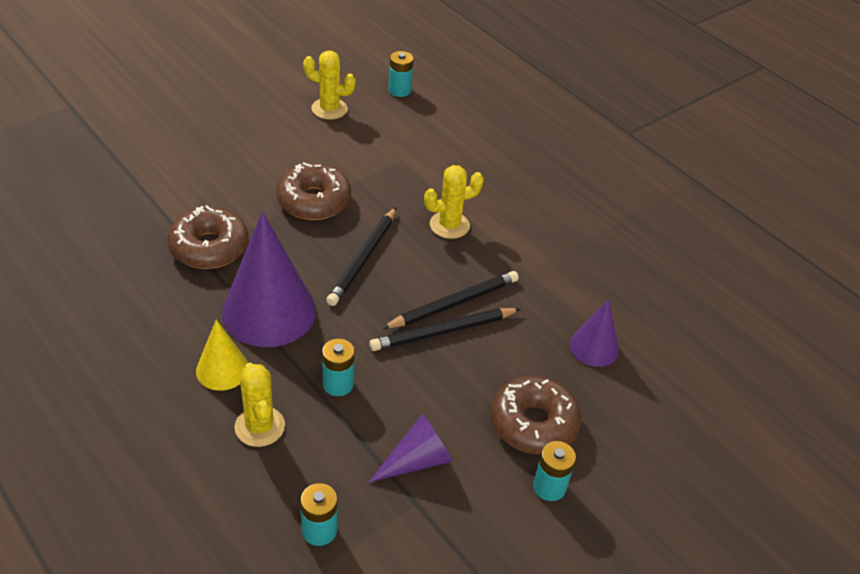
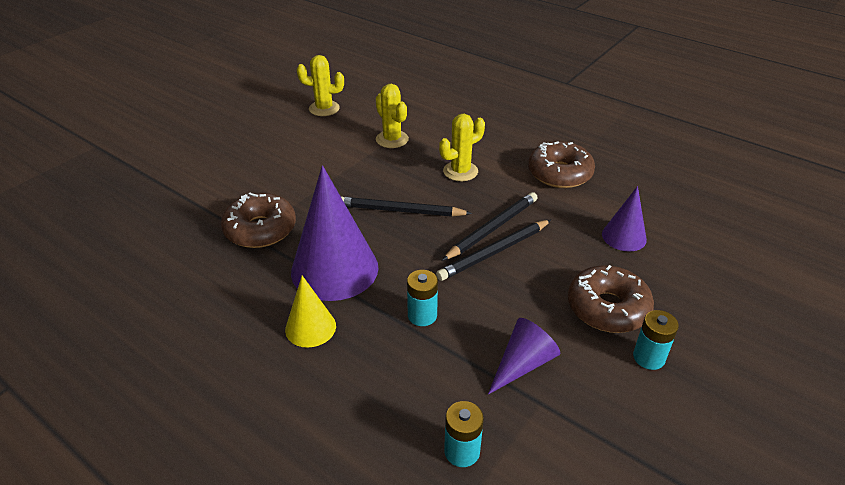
camera: 10 degrees left, 5 degrees down
yellow cactus [234,363,285,447] -> yellow cactus moved to [376,84,409,148]
brown donut [276,162,351,220] -> brown donut moved to [528,141,595,188]
black pencil [326,207,396,306] -> black pencil turned 90 degrees clockwise [341,197,472,217]
turquoise battery [388,51,413,97] -> none

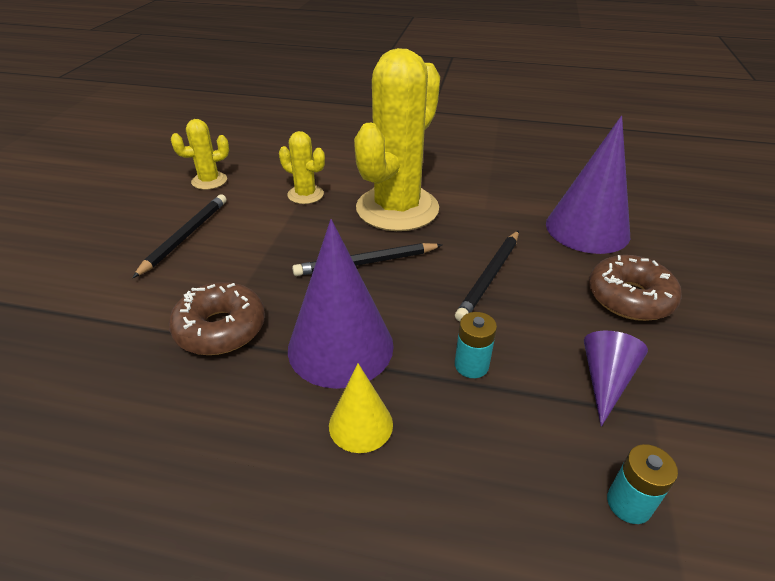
camera: 25 degrees left, 0 degrees up
yellow cactus [439,114,485,181] -> yellow cactus [354,48,440,231], size x2.21
black pencil [442,192,538,261] -> black pencil moved to [132,194,227,278]
brown donut [528,141,595,188] -> none
purple cone [602,186,647,251] -> purple cone [546,116,630,254], size x1.89
turquoise battery [633,310,679,370] -> none

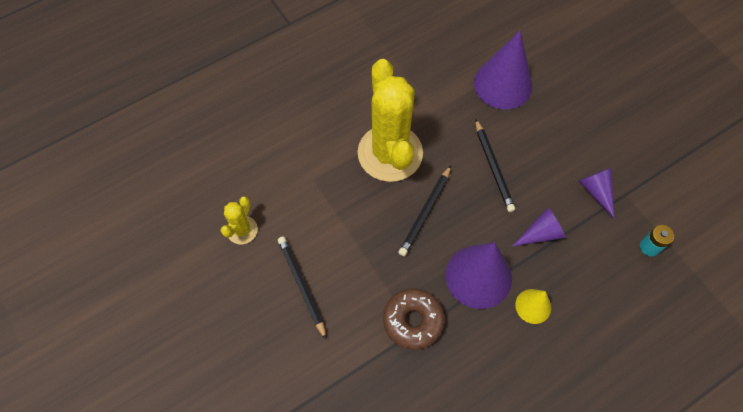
camera: 45 degrees left, 25 degrees up
yellow cactus [279,131,325,204] -> none
turquoise battery [455,312,497,378] -> purple cone [513,207,566,246]
brown donut [589,255,682,321] -> none

